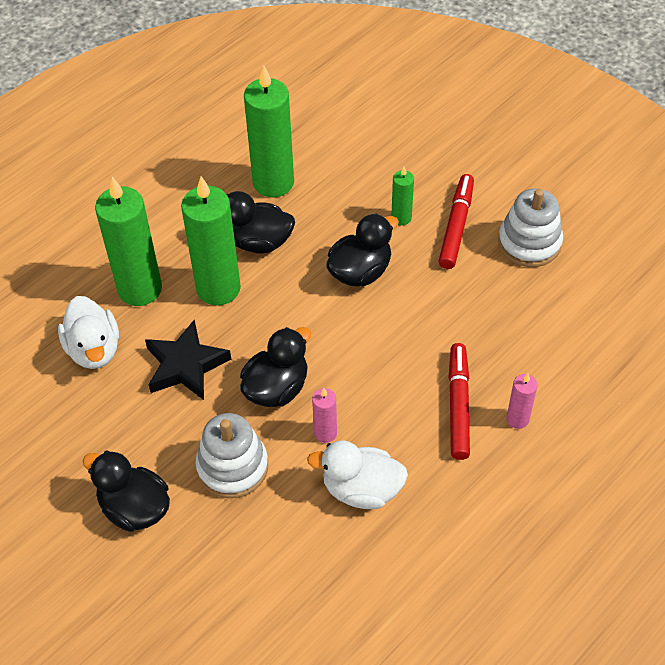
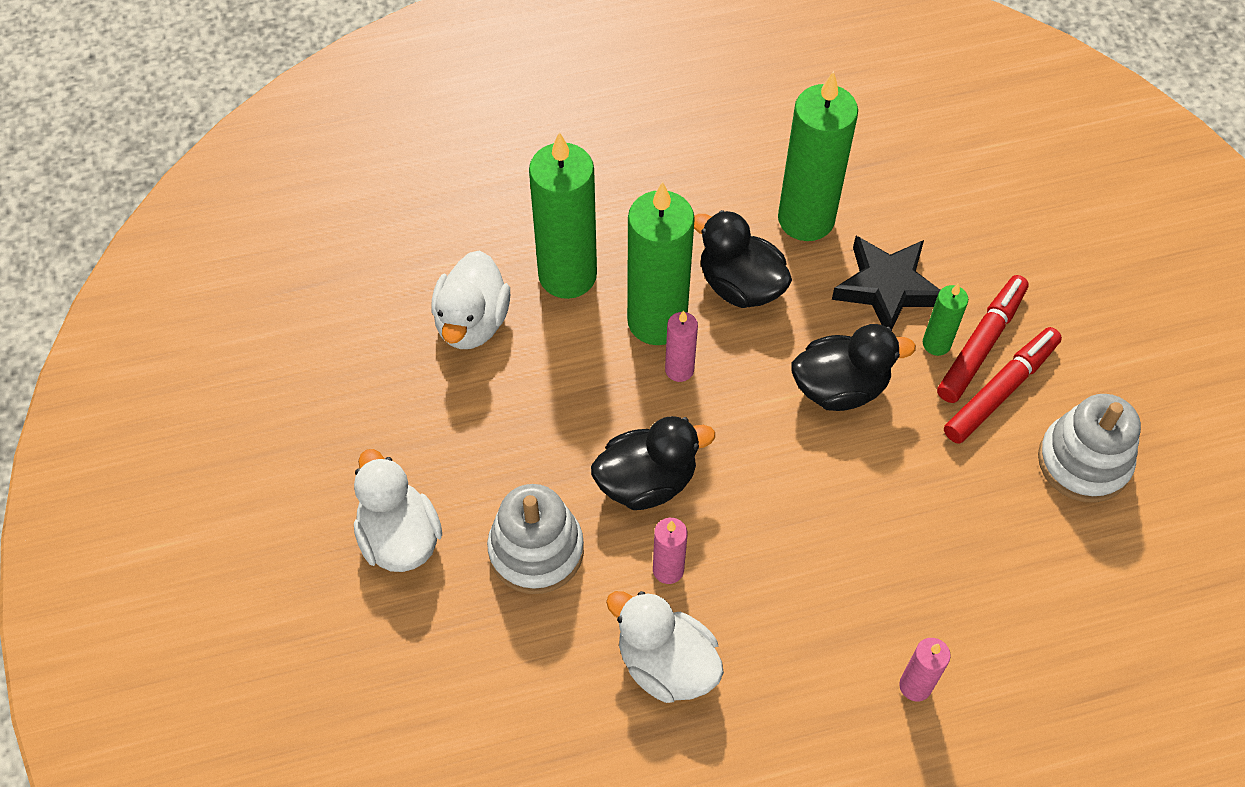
camera: 30 degrees right, 5 degrees up
black duck [83,450,170,532] -> white duck [354,449,442,572]
black star [145,320,231,400] -> black star moved to [832,236,940,329]
red marker [448,343,470,460] -> red marker moved to [937,275,1029,403]
none -> pink candle [665,310,698,382]

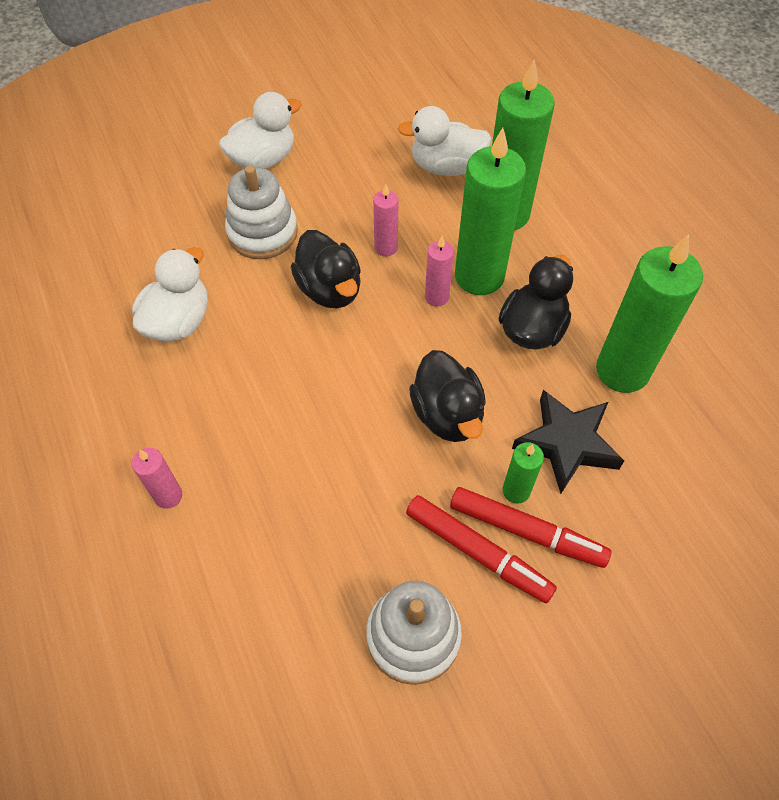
camera: 80 degrees right, 0 degrees up
pink candle [653,518,688,584] -> pink candle moved to [373,184,399,256]

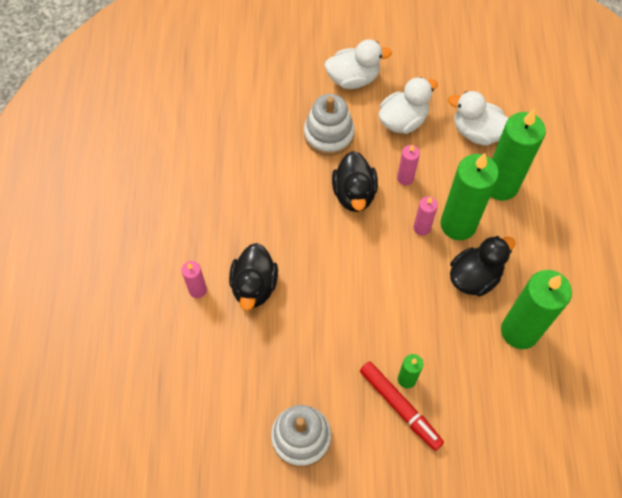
camera: 25 degrees right, 5 degrees up
white duck [132,247,208,342] -> white duck moved to [379,77,438,134]
red marker [406,495,557,603] -> none
black duck [409,350,486,442] -> black duck moved to [229,243,278,311]
black star [512,390,624,494] -> none

